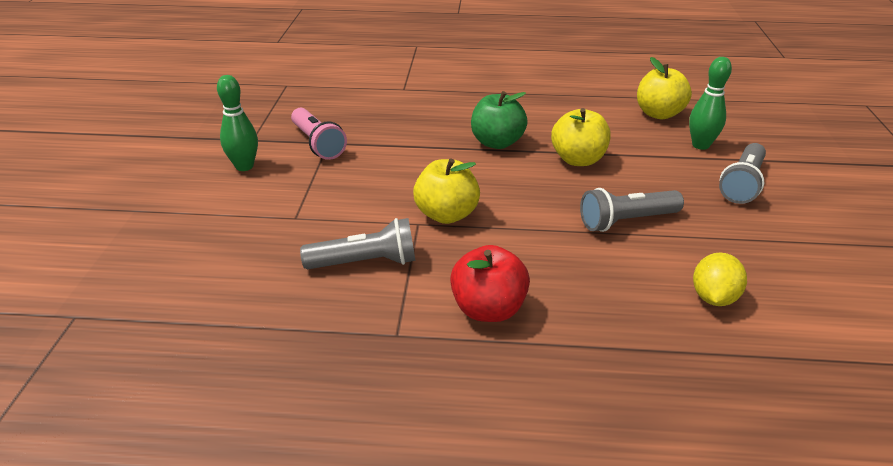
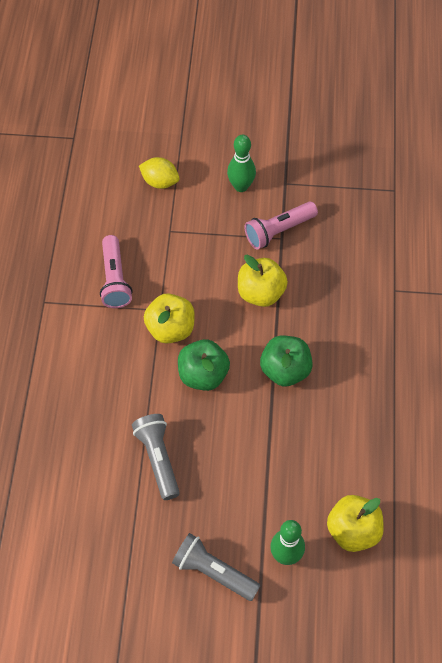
camera: 90 degrees right, 25 degrees up
grey flashlight [300,218,416,269] -> pink flashlight [100,235,133,308]
red apple [450,245,530,322] -> none
yellow apple [551,108,611,166] -> yellow apple moved to [238,255,288,307]
yellow lemon [693,253,747,306] -> yellow lemon moved to [139,157,179,189]
none -> green apple [178,339,230,391]

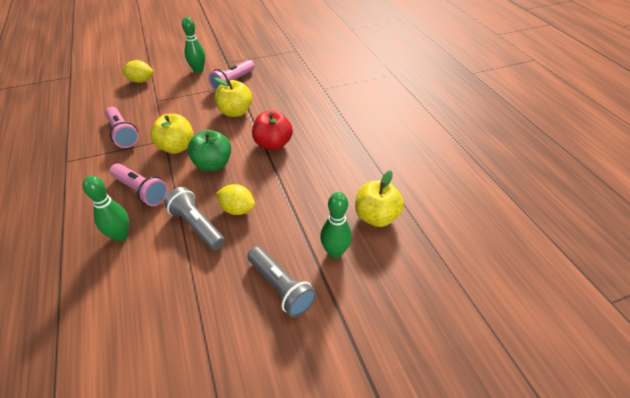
camera: 25 degrees left, 15 degrees down
grey flashlight [172,533,260,601] -> grey flashlight turned 135 degrees counterclockwise [247,247,316,317]
green apple [260,336,313,387] -> red apple [252,111,293,151]
none -> green bowling pin [83,176,129,242]
none -> pink flashlight [110,163,168,206]
none -> yellow lemon [216,184,255,215]

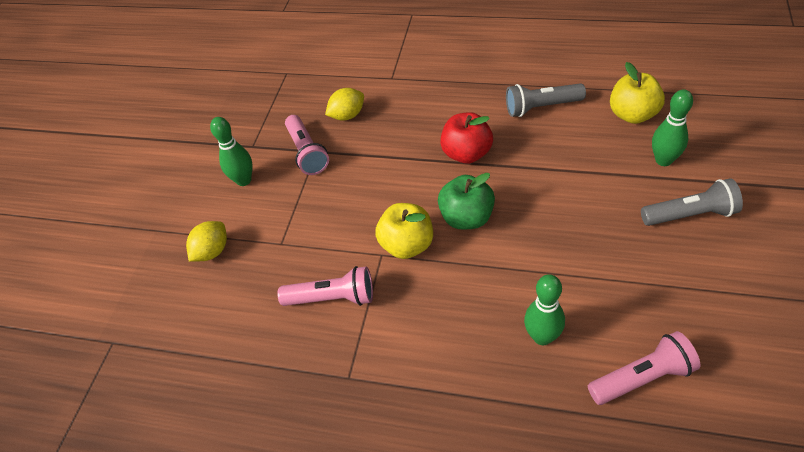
camera: 50 degrees left, 5 degrees up
pink flashlight [110,163,168,206] -> pink flashlight moved to [588,331,701,405]
grey flashlight [164,187,225,250] -> grey flashlight moved to [506,83,586,117]
yellow apple [214,77,252,117] -> none
yellow lemon [216,184,255,215] -> yellow lemon moved to [325,88,364,121]

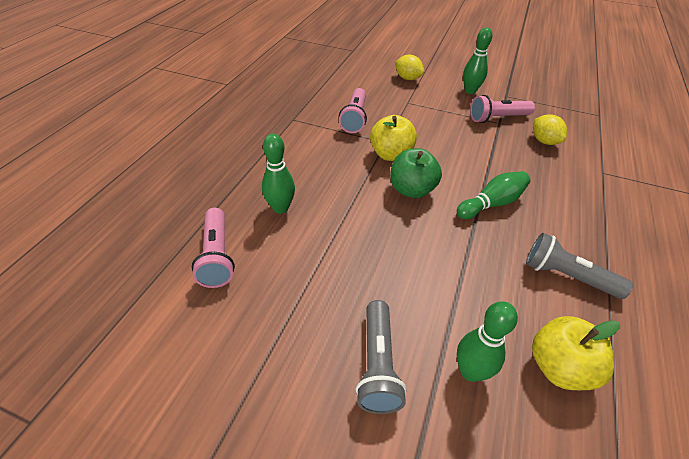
camera: 90 degrees right, 5 degrees down
red apple [440,112,493,164] -> green bowling pin [457,171,530,219]
grey flashlight [506,83,586,117] -> grey flashlight turned 60 degrees counterclockwise [526,233,633,299]

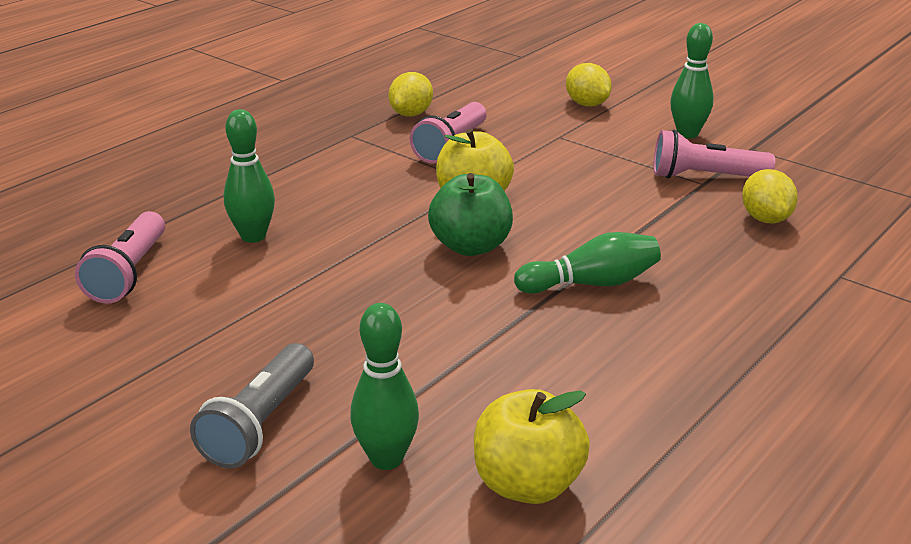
camera: 20 degrees right, 15 degrees down
grey flashlight [526,233,633,299] -> none
none -> yellow lemon [389,72,433,116]

